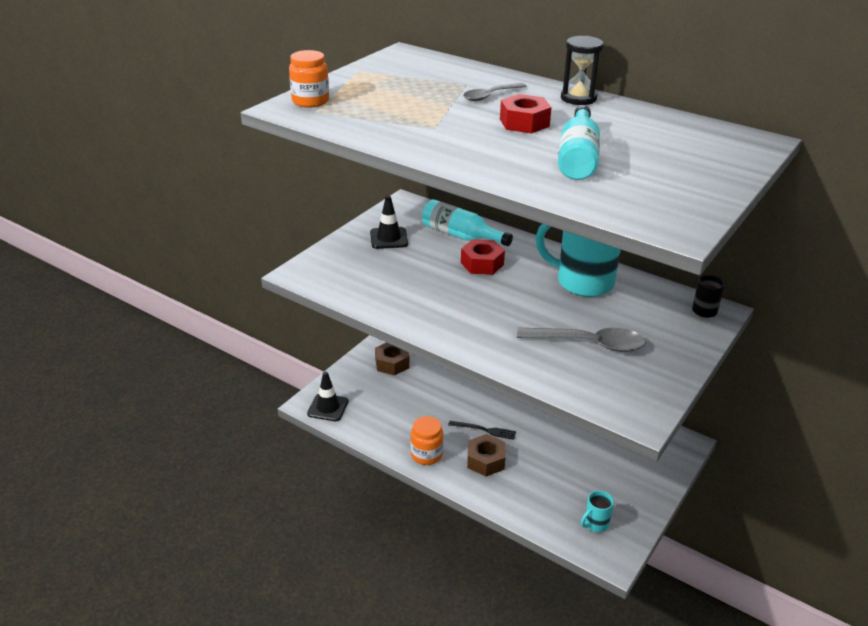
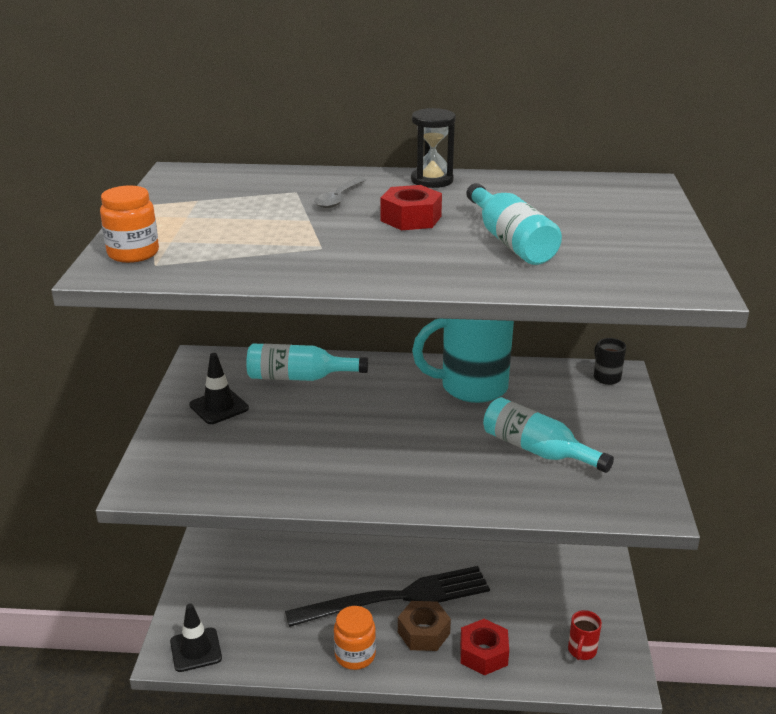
camera: 30 degrees left, 5 degrees down
brown nut [375,342,410,375] -> none
black fork [448,421,516,440] -> black fork [285,566,490,627], size x2.46
red nut [461,239,505,275] -> red nut moved to [460,619,509,675]
grey spoon [517,328,646,352] -> turquoise bottle [483,397,614,473]
turquoise mug [581,491,614,532] -> red mug [568,610,602,660]

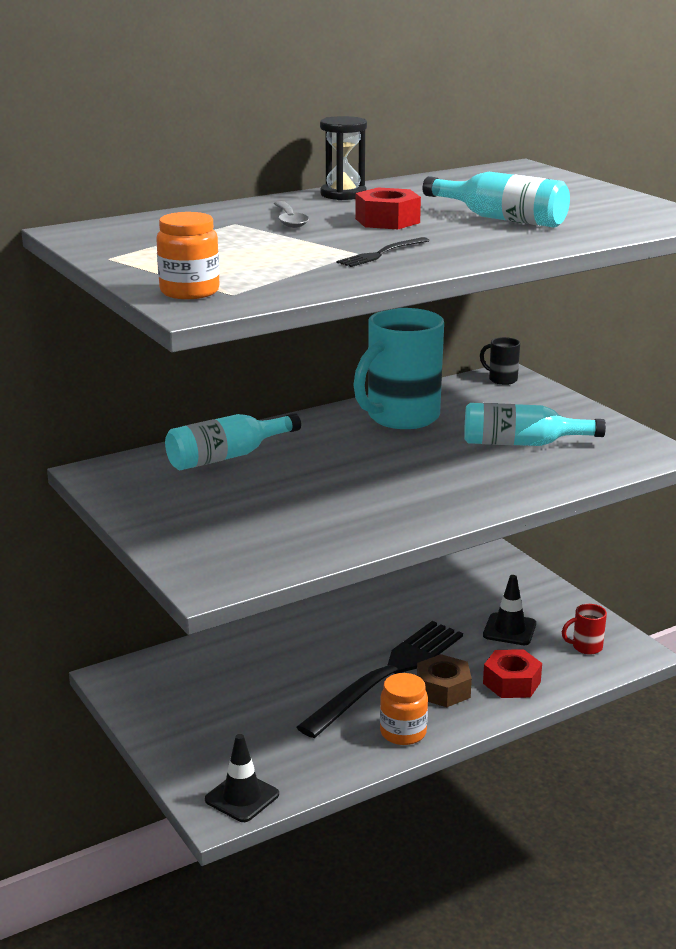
camera: 35 degrees left, 5 degrees down
black traffic cone [189,353,249,424] -> black traffic cone moved to [483,575,536,645]
red mug [568,610,602,660] -> red mug turned 90 degrees clockwise [562,604,607,654]
none -> black fork [336,237,430,267]

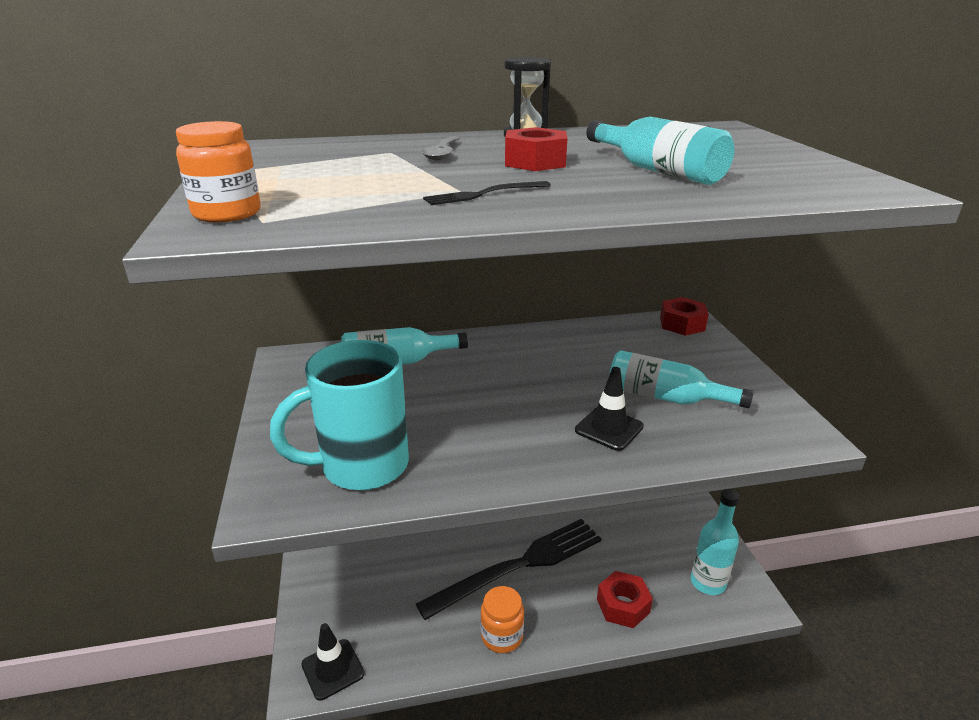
camera: 20 degrees right, 5 degrees up
turquoise mug [353,308,444,429] -> turquoise mug moved to [270,340,409,490]
brown nut [417,654,472,707] -> none
black mug [480,337,520,385] -> red nut [660,297,709,336]
black traffic cone [483,575,536,645] -> black traffic cone moved to [575,367,644,451]
red mug [562,604,607,654] -> turquoise bottle [691,489,739,595]

